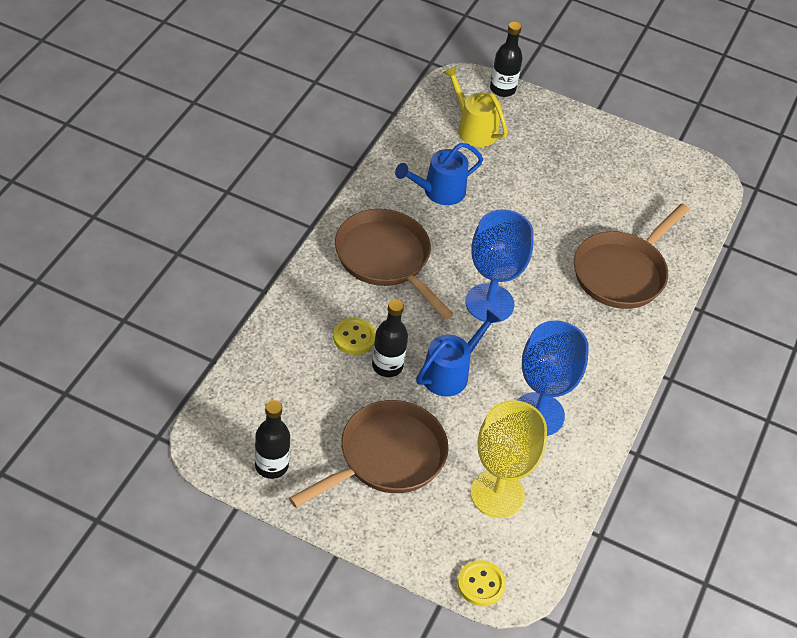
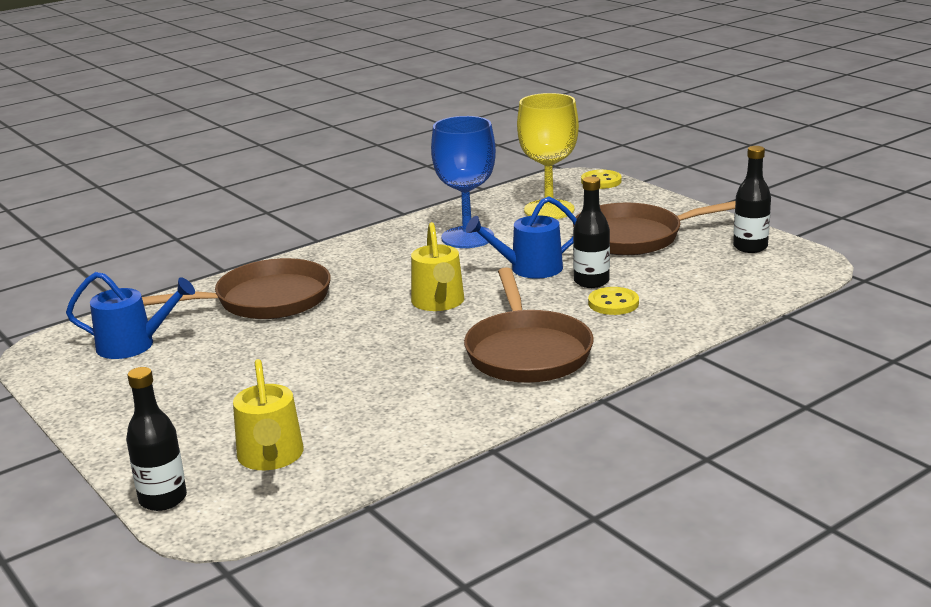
camera: 145 degrees left, 25 degrees down
blue watering can [395,143,483,205] -> blue watering can moved to [66,272,195,359]
blue goblet [465,209,534,323] -> yellow watering can [411,222,464,311]

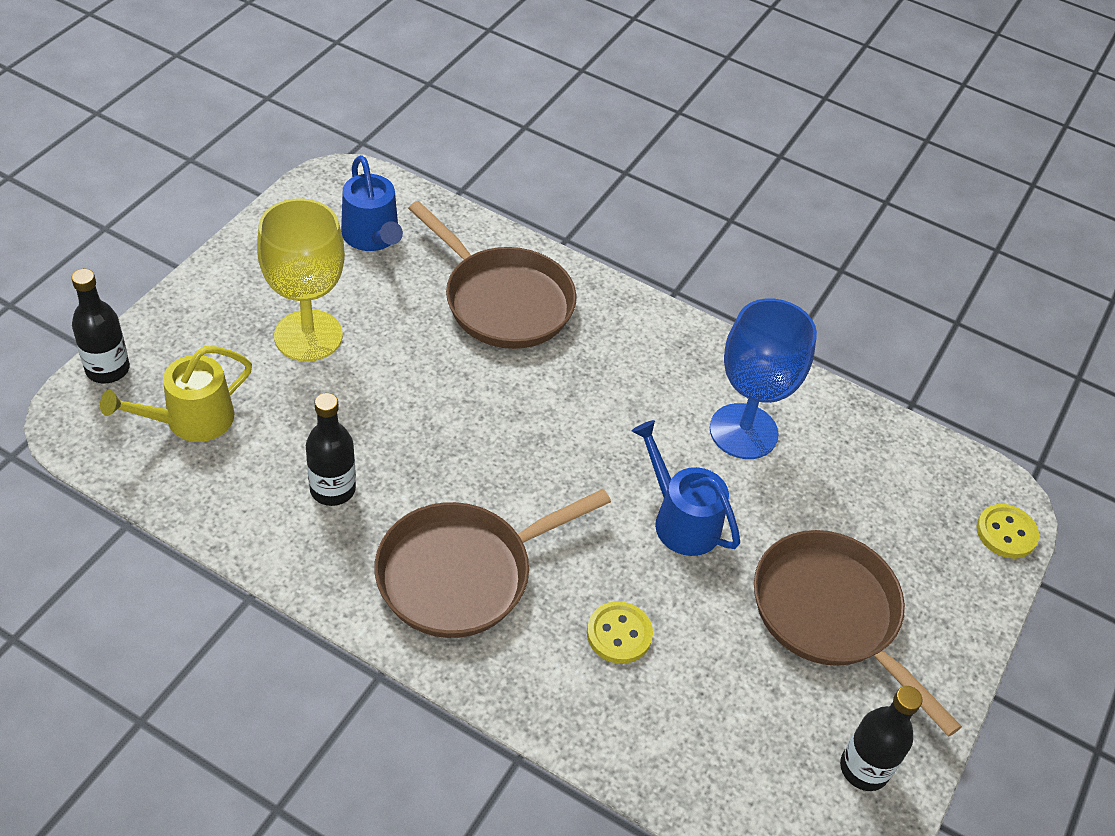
camera: 60 degrees right, 25 degrees up
yellow watering can [411,222,464,311] -> none
yellow goblet [517,93,579,219] -> yellow goblet moved to [257,198,345,362]
black bottle [573,176,610,288] -> black bottle moved to [306,393,356,506]

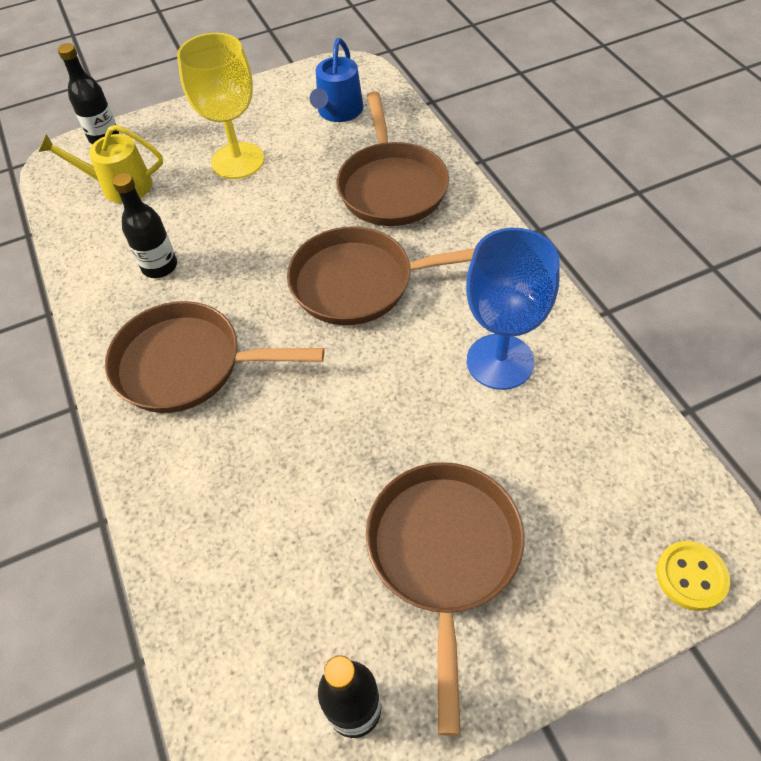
camera: 45 degrees right, 5 degrees up
yellow button [587,601,653,664] -> none
blue watering can [632,420,740,556] -> none
none -> brown pan [287,226,475,325]

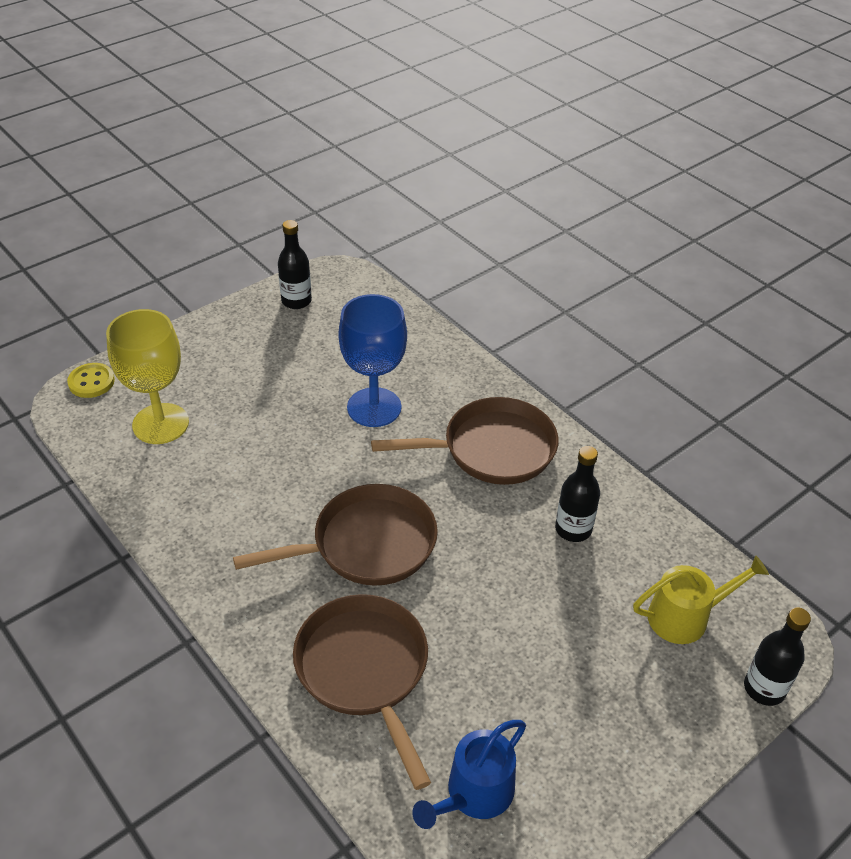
camera: 160 degrees right, 10 degrees down
yellow goblet [177,33,264,179] -> yellow goblet moved to [106,309,189,444]
blue watering can [310,38,364,122] -> blue watering can turned 135 degrees counterclockwise [412,720,526,829]
brown pan [366,462,524,736] -> none
blue goblet [466,228,560,390] -> blue goblet moved to [338,294,407,427]

